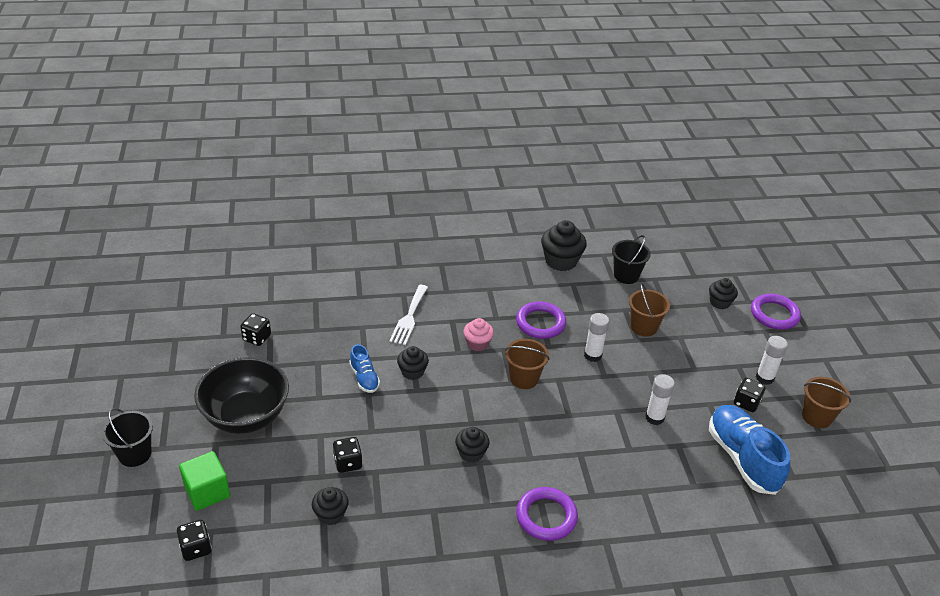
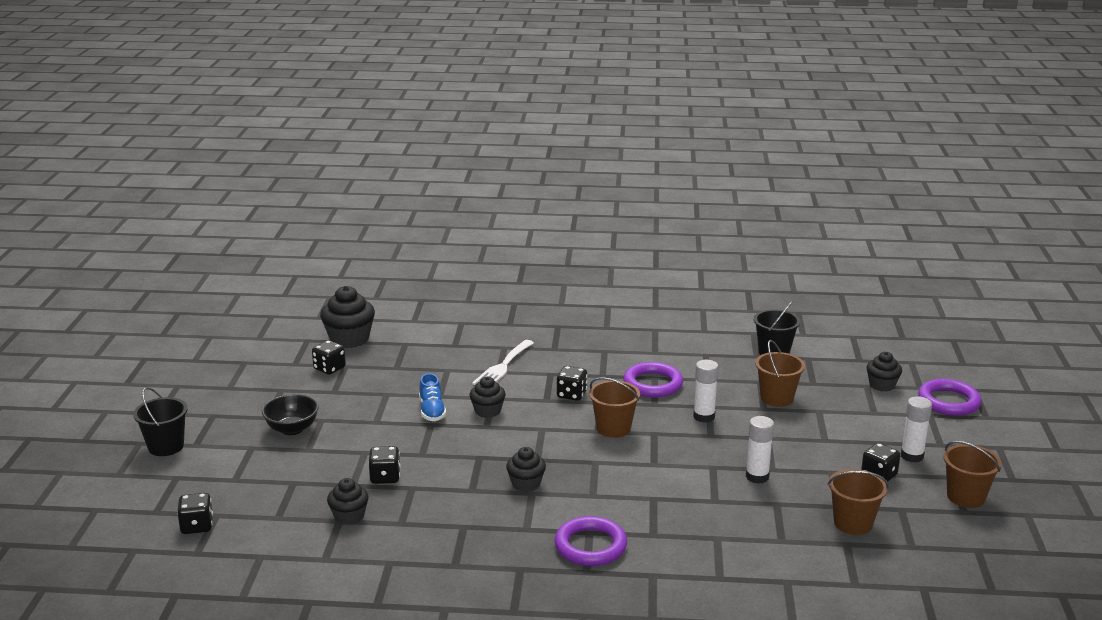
camera: 15 degrees right, 15 degrees down
green cube [179,451,230,511] -> none
black bowl [194,357,289,434] -> black bowl [262,394,319,435], size x0.56
pink cupcake [463,318,494,351] -> black dice [557,366,587,401]
black cupcake [541,220,587,271] -> black cupcake moved to [320,286,375,348]
blue shoe [709,405,790,495] -> brown bucket [828,469,889,535]

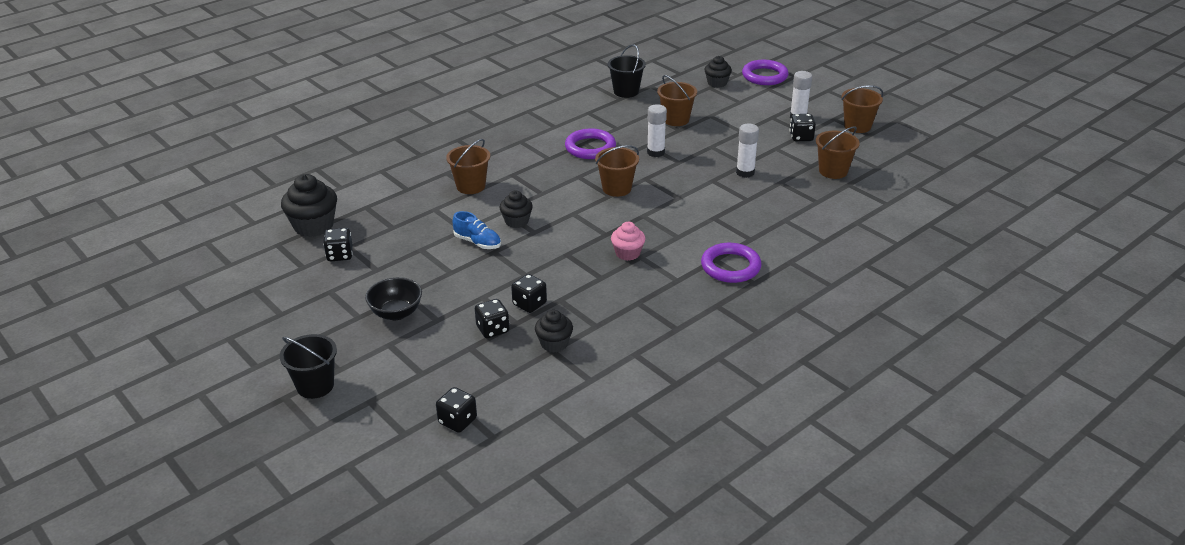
camera: 45 degrees left, 10 degrees up
white fork [472,340,534,385] -> brown bucket [446,139,490,194]
black cupcake [506,447,546,492] -> pink cupcake [611,222,645,261]
black dice [557,366,587,401] -> black dice moved to [475,299,509,338]

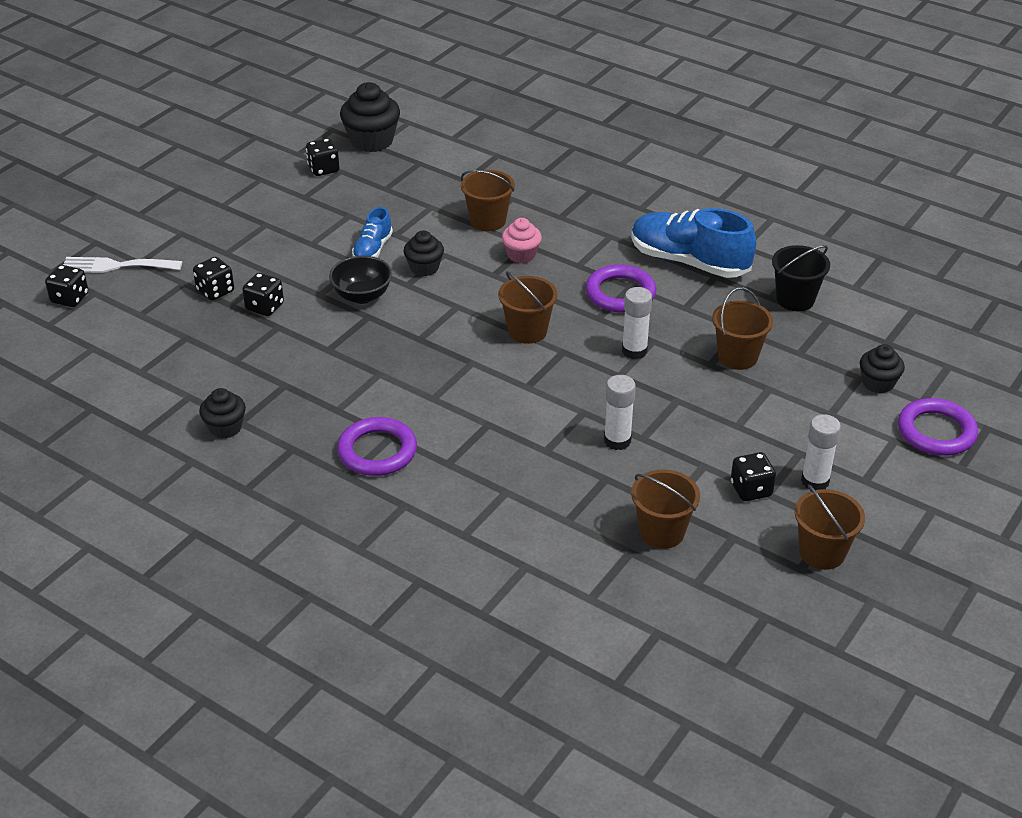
camera: 75 degrees right, 5 degrees up
black bucket [280,334,337,399] -> none
black bowl [365,277,422,320] -> black bowl moved to [329,256,392,304]
black cupcake [535,310,573,353] -> black cupcake moved to [199,388,246,439]
pink cupcake [611,222,645,261] -> pink cupcake moved to [502,218,542,263]
none -> white fork [63,257,182,273]
none -> blue shoe [631,208,756,278]

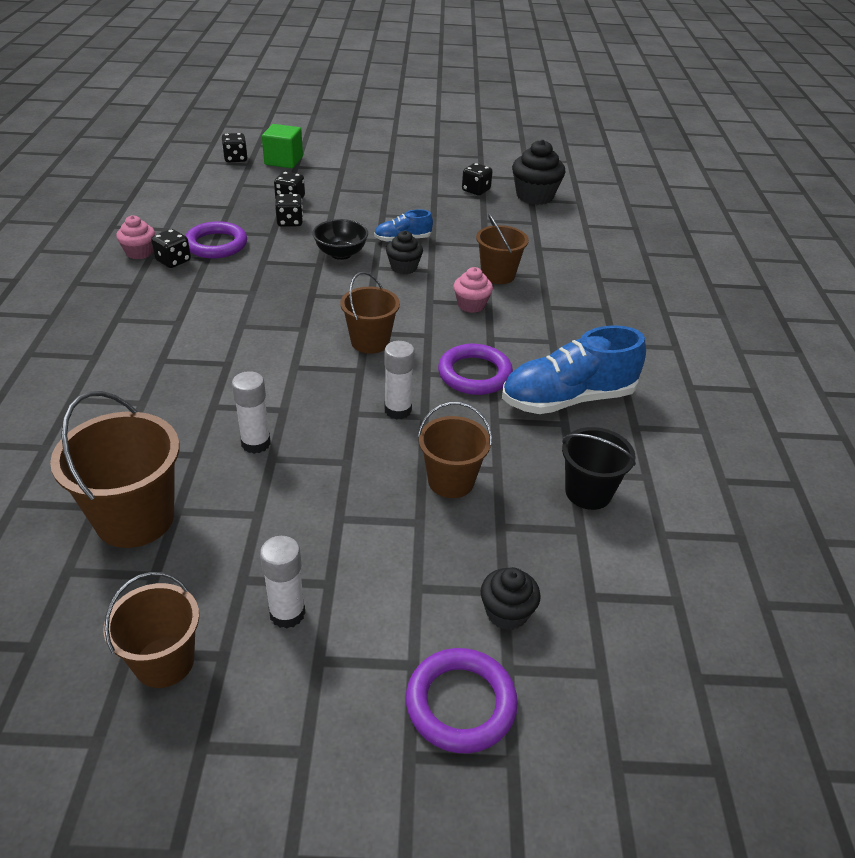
camera: 55 degrees right, 0 degrees up
white fork [63,257,182,273] -> green cube [262,124,303,168]
black cupcake [199,388,246,439] -> pink cupcake [116,215,155,259]
purple ring [337,417,417,476] -> purple ring moved to [185,221,247,259]
blue shoe [631,208,756,278] -> blue shoe turned 105 degrees counterclockwise [502,325,646,414]
brown bucket [631,470,700,549] -> brown bucket [50,391,179,548], size x1.53
black dice [731,452,776,501] -> black dice moved to [151,229,191,268]

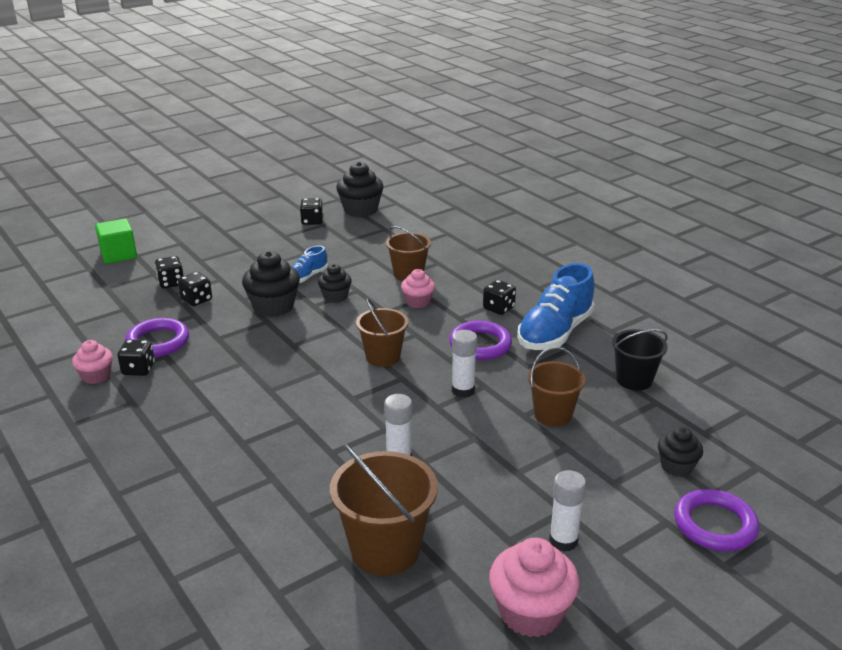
camera: 35 degrees left, 10 degrees down
brown bucket [103,572,199,688] -> pink cupcake [489,538,579,637]
black dice [222,133,248,162] -> black dice moved to [483,280,516,315]
black bowl [313,219,368,260] -> black cupcake [242,251,300,317]

